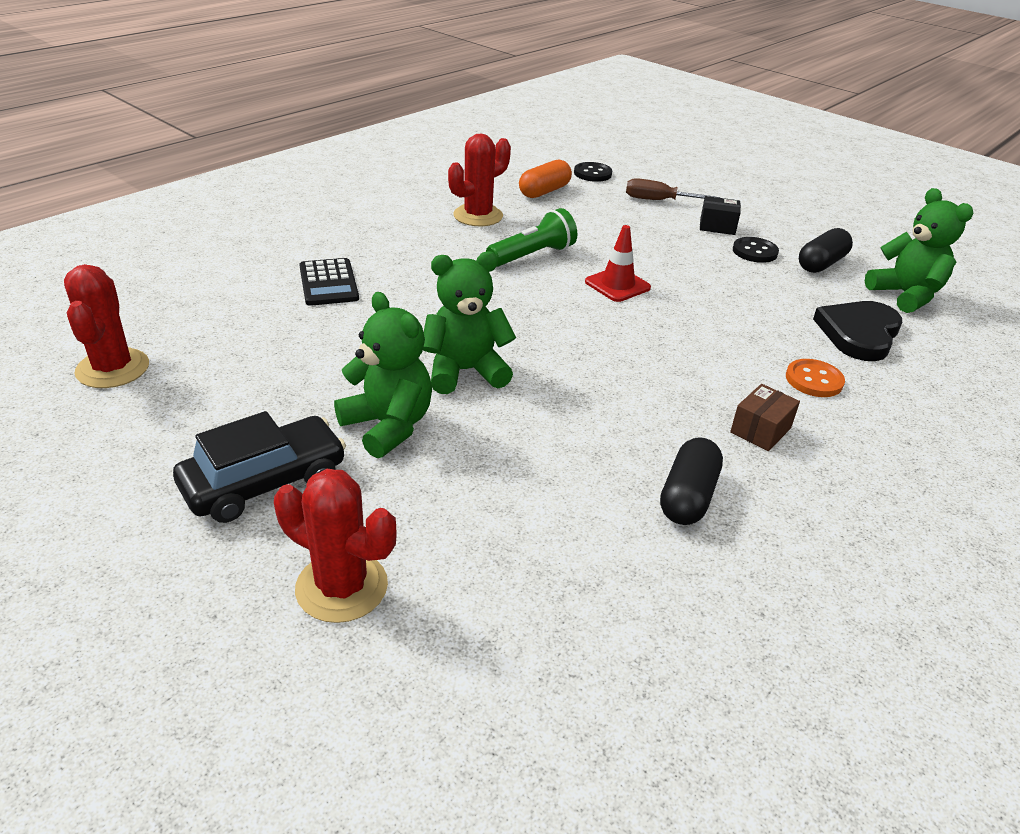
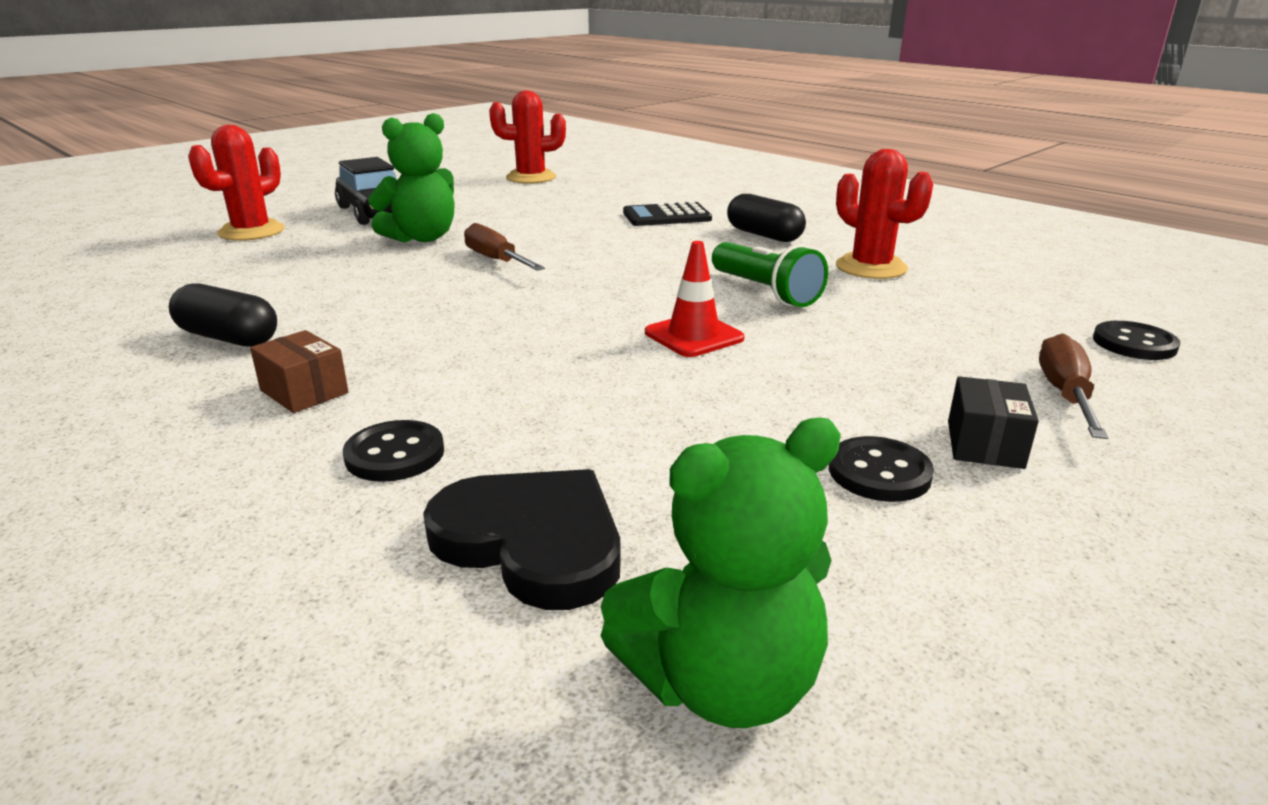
camera: 95 degrees right, 10 degrees down
green teddy bear [423,251,516,394] -> brown screwdriver [464,223,545,271]
orange capsule [519,160,572,198] -> none
orange button [786,359,845,397] -> black button [343,420,444,482]
black capsule [799,228,853,273] -> black capsule moved to [727,194,806,242]

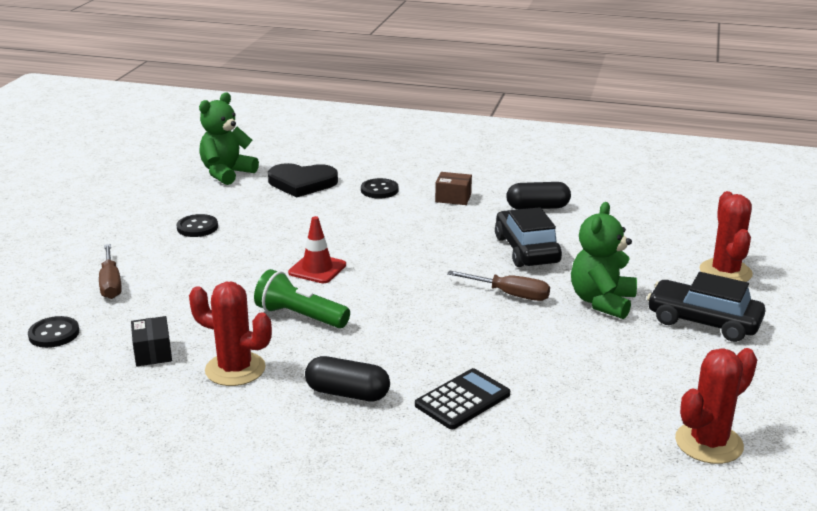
camera: 150 degrees right, 0 degrees up
black box [948,376,1039,469] -> black box moved to [131,316,172,366]
none -> black car [495,207,562,267]

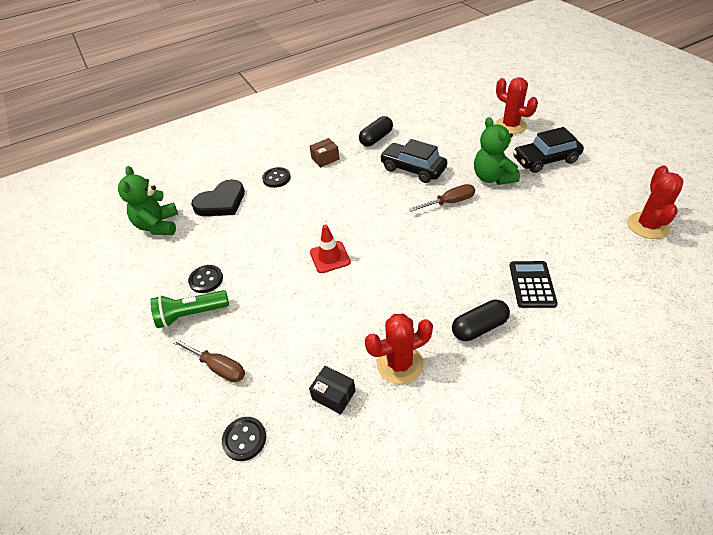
camera: 40 degrees left, 20 degrees up
green flashlight [254,269,350,328] -> green flashlight moved to [150,290,229,328]

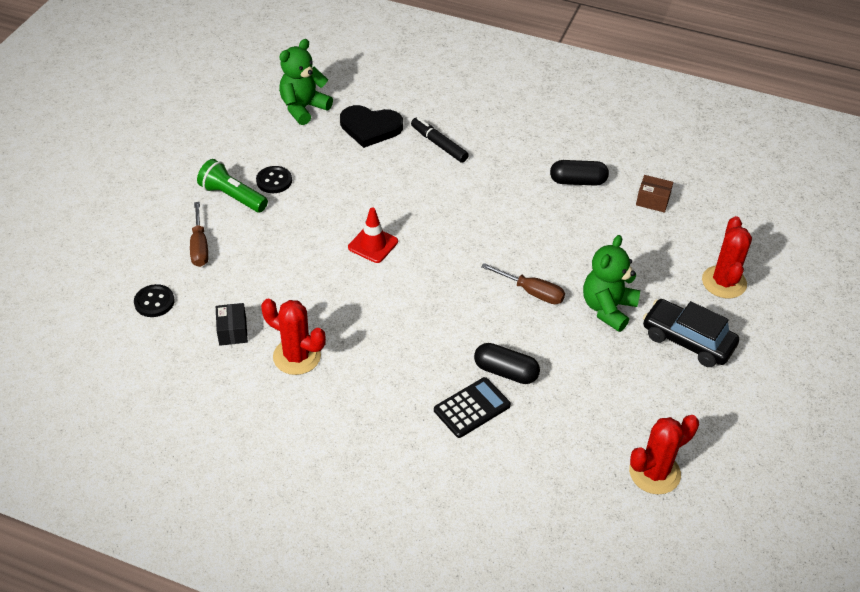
camera: 45 degrees right, 0 degrees up
black button [262,167,291,188] -> black marker [411,117,469,163]
brown box [310,138,340,168] -> brown box moved to [636,175,673,213]
black car [380,139,447,183] -> none
black capsule [452,299,510,341] -> black capsule moved to [474,343,540,384]

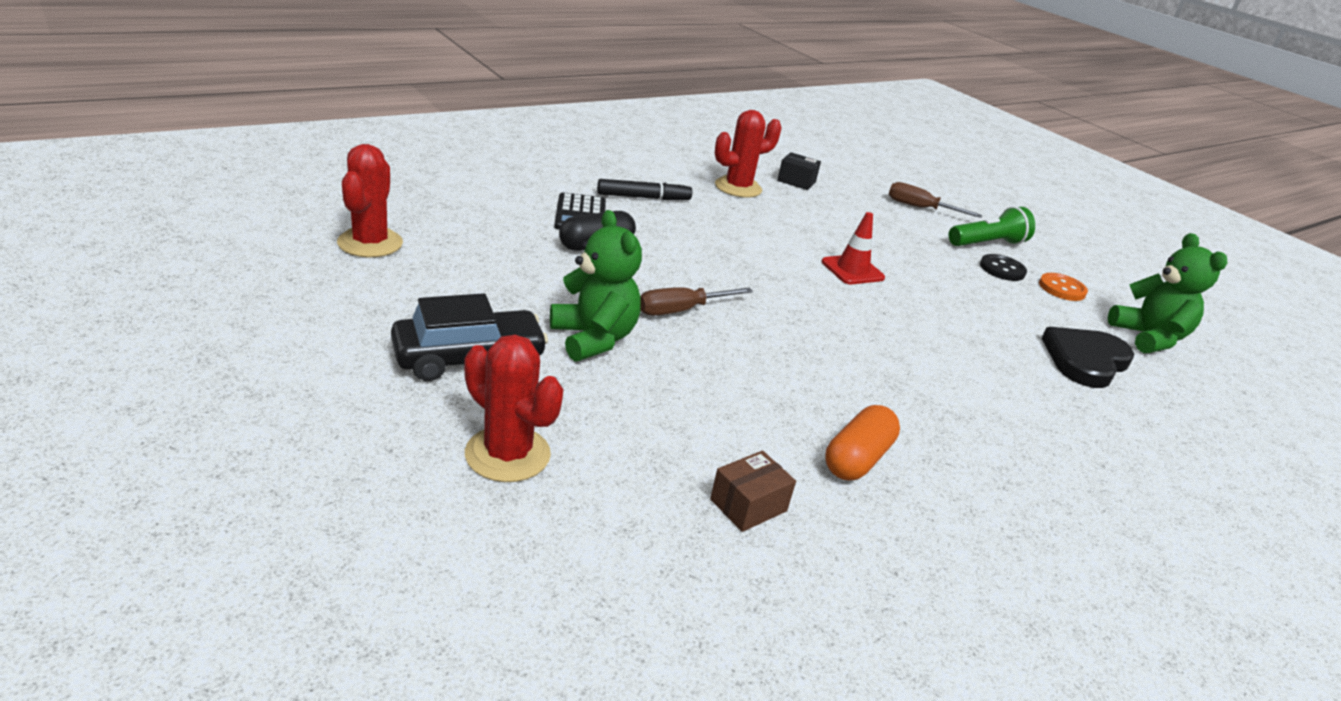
camera: 120 degrees right, 15 degrees down
black button [134,284,175,317] -> none
black marker [411,117,469,163] -> black marker moved to [597,179,692,200]
black capsule [550,160,609,186] -> orange capsule [825,405,900,480]
none -> orange button [1039,273,1088,301]

